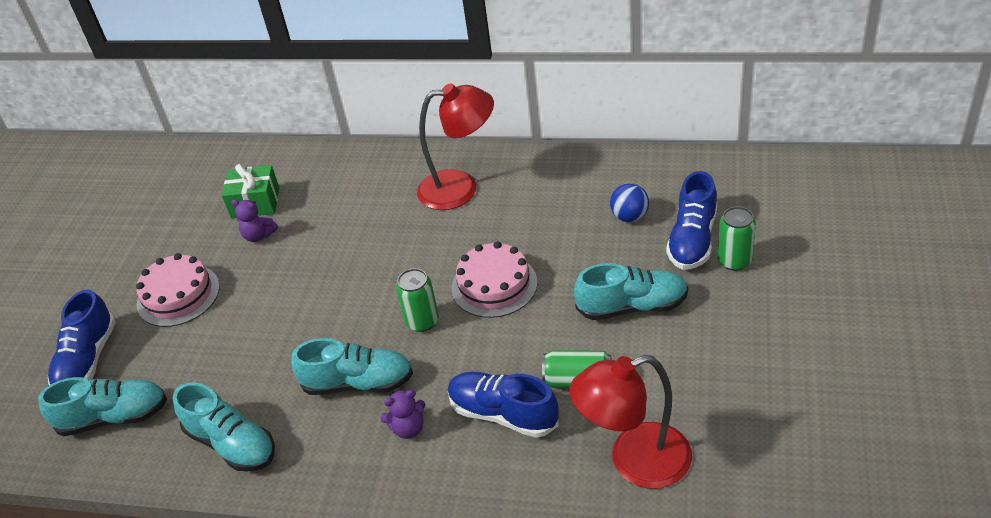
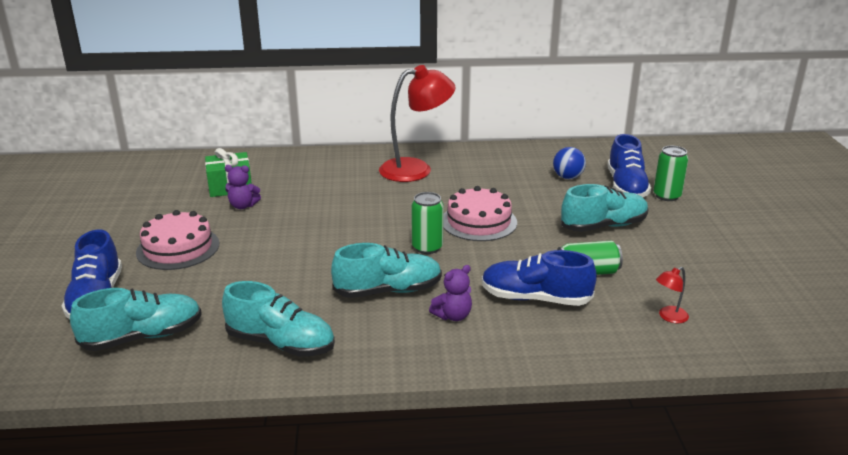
camera: 20 degrees left, 15 degrees down
red lamp [569,355,692,489] -> red lamp [656,267,689,324], size x0.41

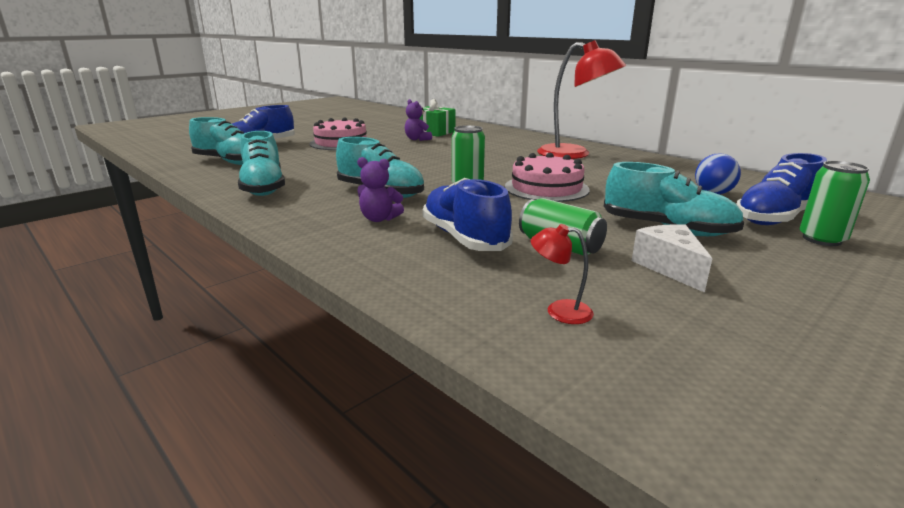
camera: 50 degrees right, 5 degrees down
none -> white cheese [632,224,712,293]

